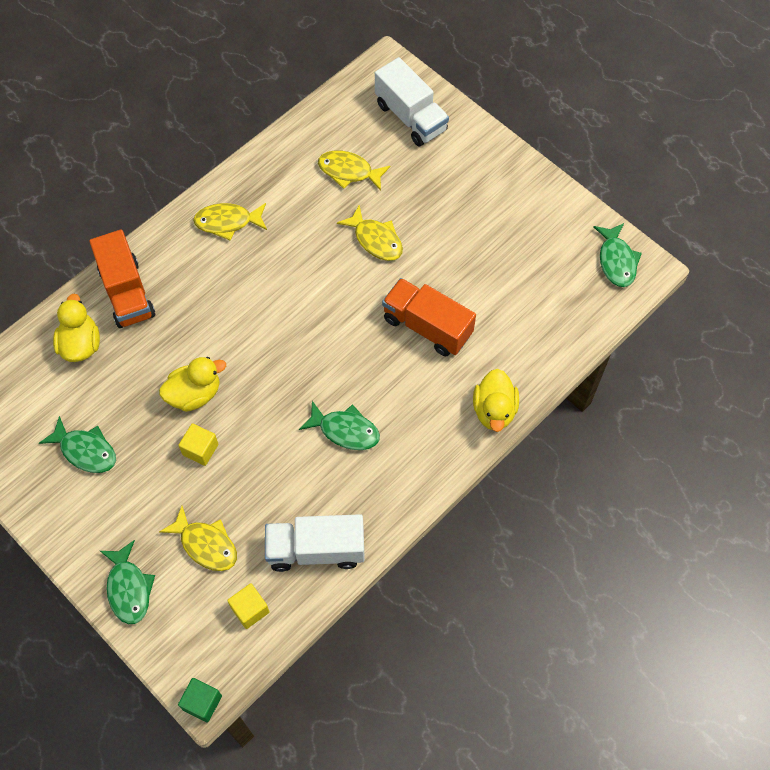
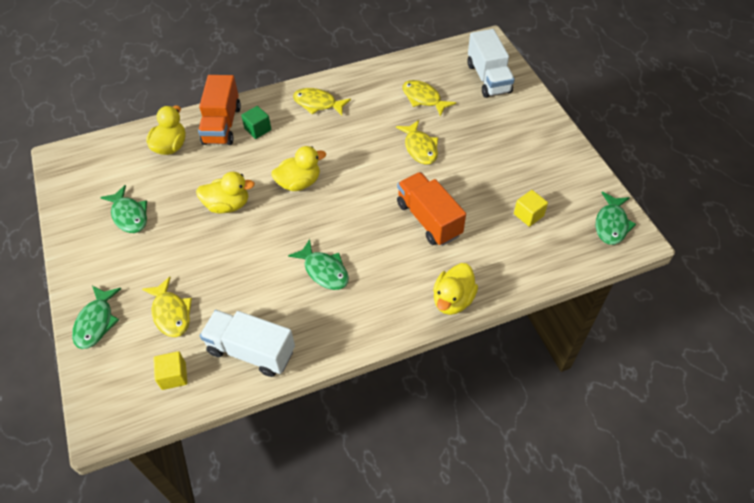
camera: 25 degrees right, 10 degrees down
yellow cube [178,423,218,466] -> yellow cube moved to [514,190,548,227]
green cube [178,678,222,722] -> green cube moved to [241,106,271,139]
none -> yellow duck [272,146,326,191]

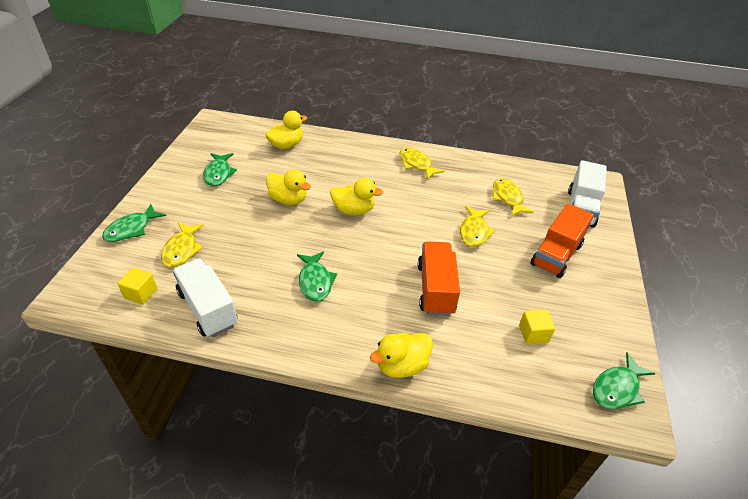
camera: 30 degrees right, 10 degrees down
orange truck [198,75,241,145] -> orange truck moved to [531,203,594,278]
green cube [241,106,271,139] -> none

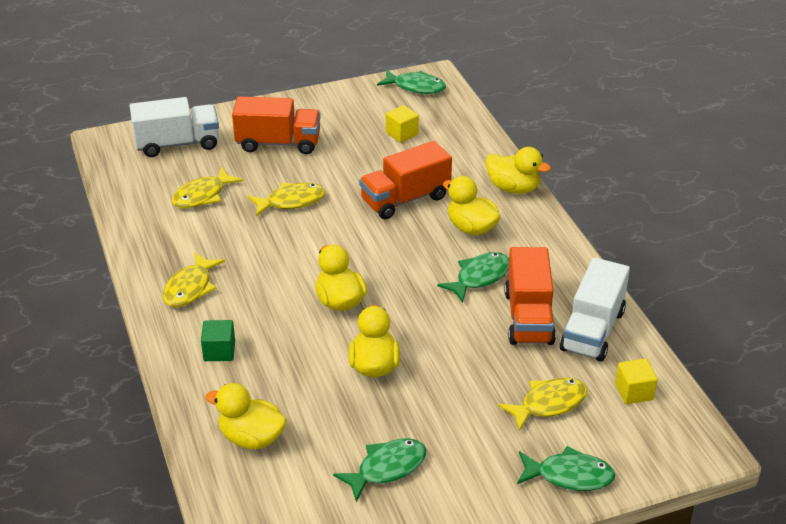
camera: 120 degrees left, 5 degrees down
none -> green cube [201,320,235,361]
none -> yellow duck [443,176,500,235]
none -> orange truck [505,247,556,345]

